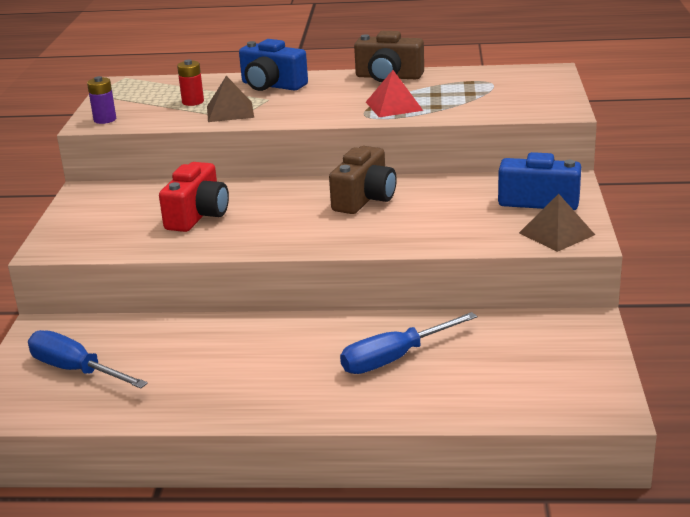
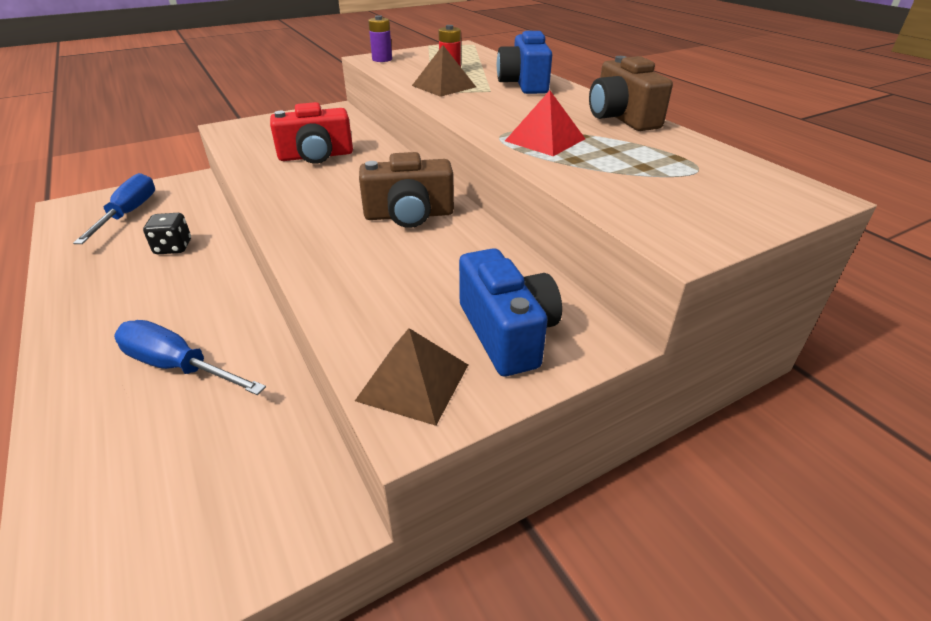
camera: 55 degrees right, 10 degrees up
none -> black dice [143,213,191,254]

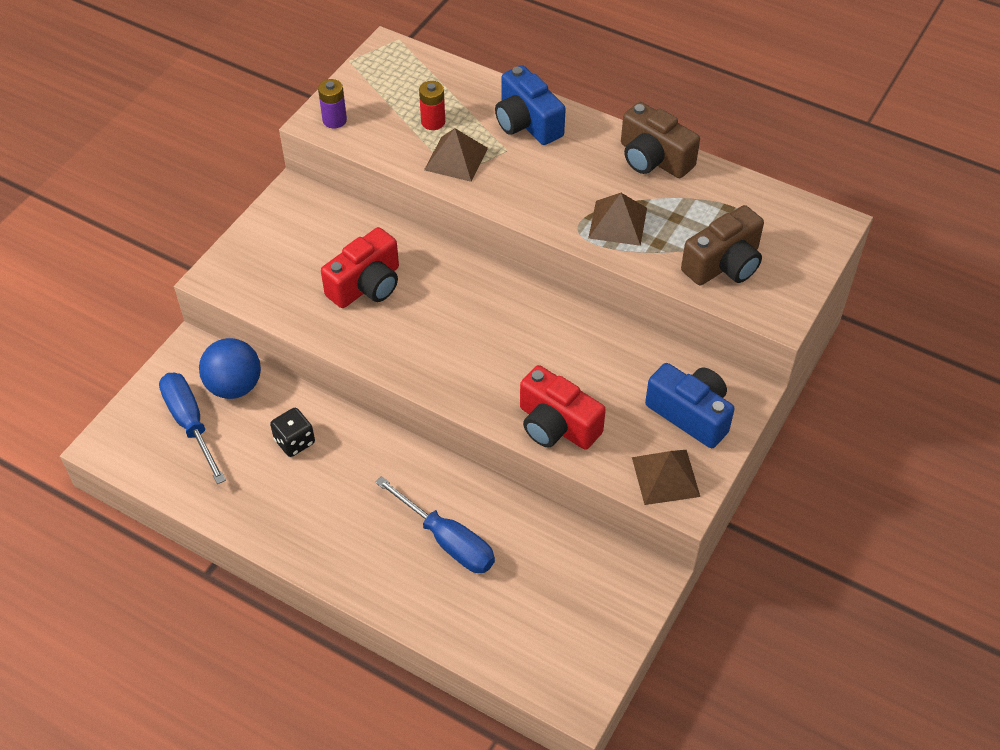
camera: 30 degrees left, 15 degrees up
blue screwdriver [114,320,266,395] -> blue screwdriver turned 135 degrees counterclockwise [375,476,495,573]
brown camera [359,152,454,228] -> brown camera moved to [681,205,764,285]
red pyramid [505,90,585,156] -> brown pyramid [588,193,647,246]
none -> blue ball [199,338,261,399]
none -> red camera [520,365,606,450]

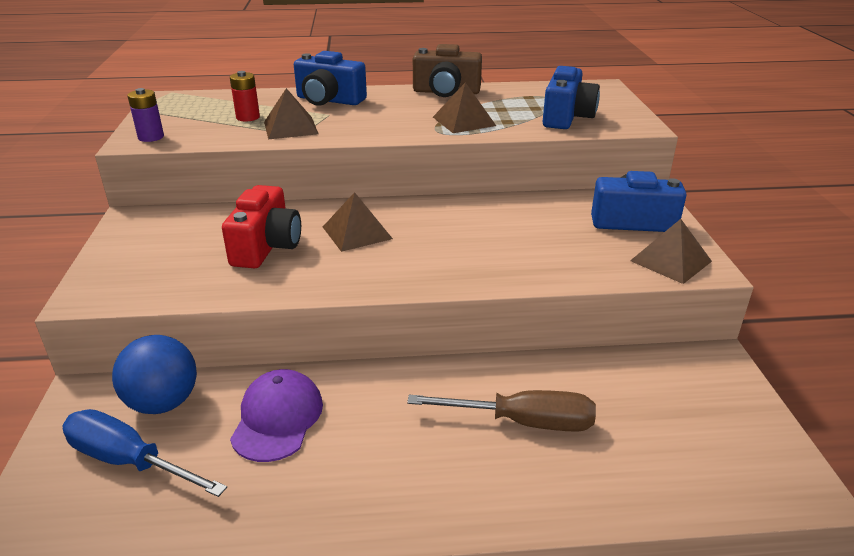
camera: 35 degrees left, 20 degrees down
black dice [270,408,315,457] -> purple cap [230,369,323,462]
blue screwdriver [375,476,495,573] -> brown screwdriver [407,390,596,432]
red camera [520,365,606,450] -> none
brown camera [681,205,764,285] -> blue camera [543,66,600,129]
none -> brown pyramid [323,192,393,252]

